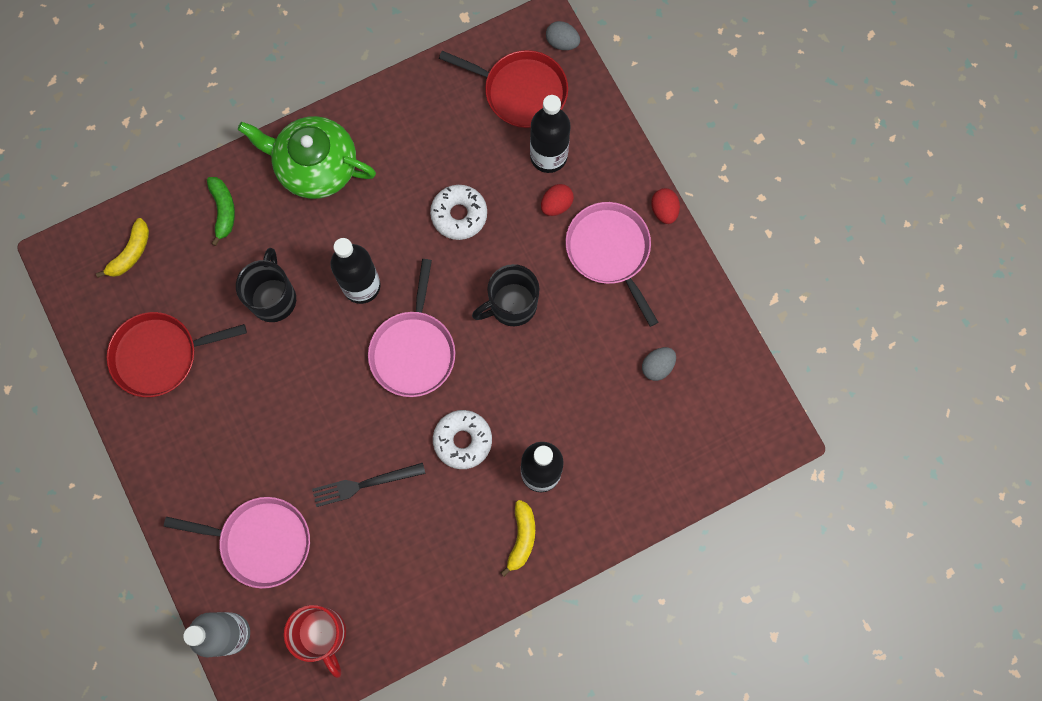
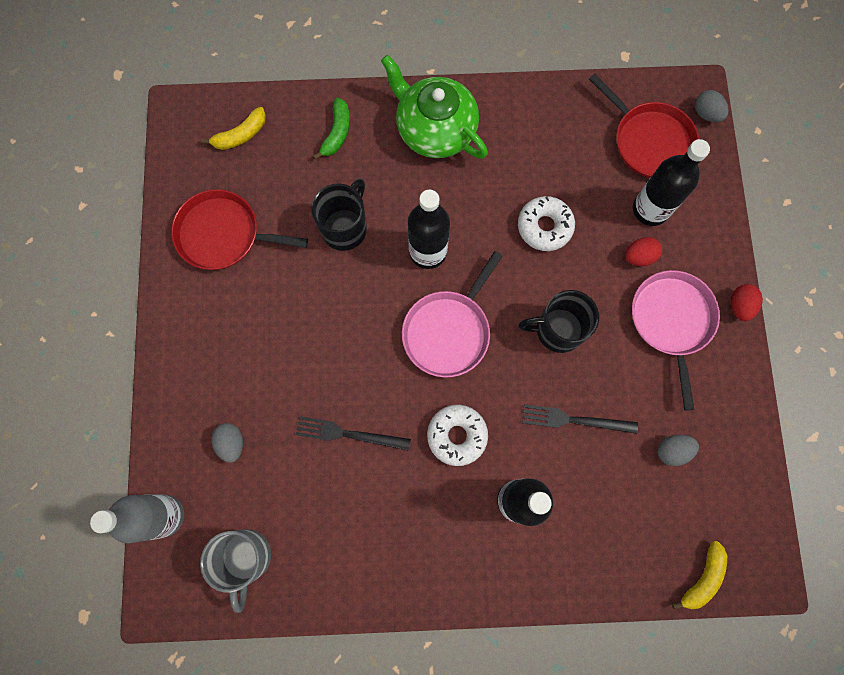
camera: 25 degrees right, 0 degrees up
pink pan [164,497,310,589] -> grey egg [211,423,243,463]
red mug [284,605,346,678] -> grey mug [200,529,271,613]
yellow banana [500,500,535,577] -> yellow banana moved to [672,541,727,610]
none -> black fork [522,404,638,434]

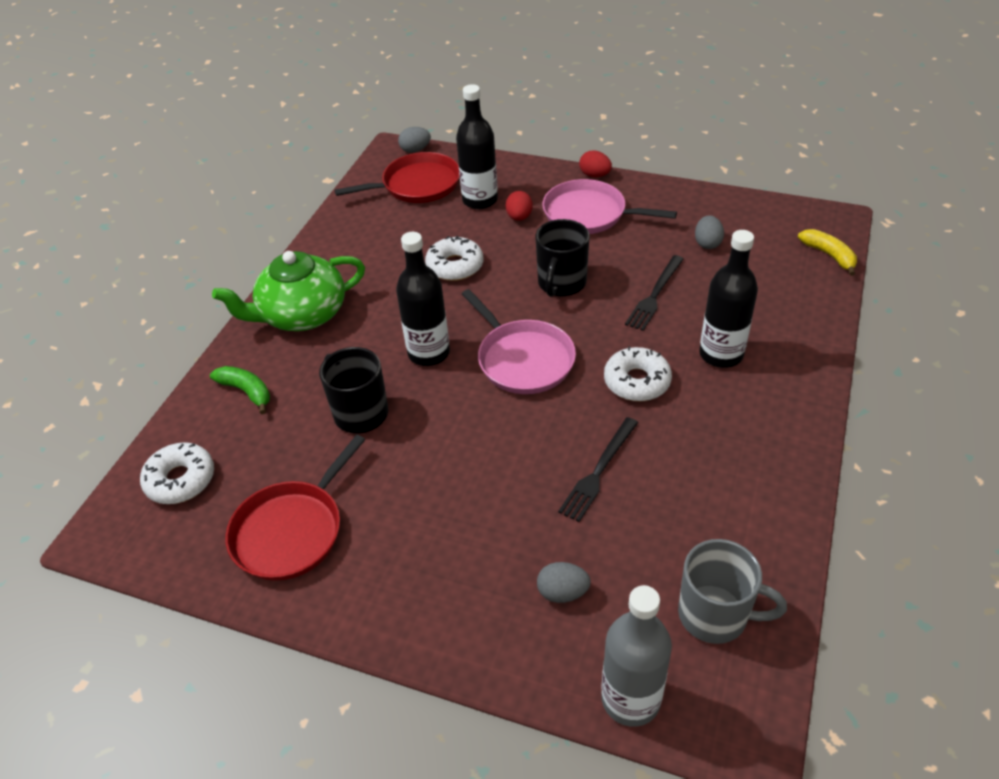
camera: 65 degrees left, 30 degrees down
yellow banana [201,107,266,150] -> white donut [140,442,214,504]

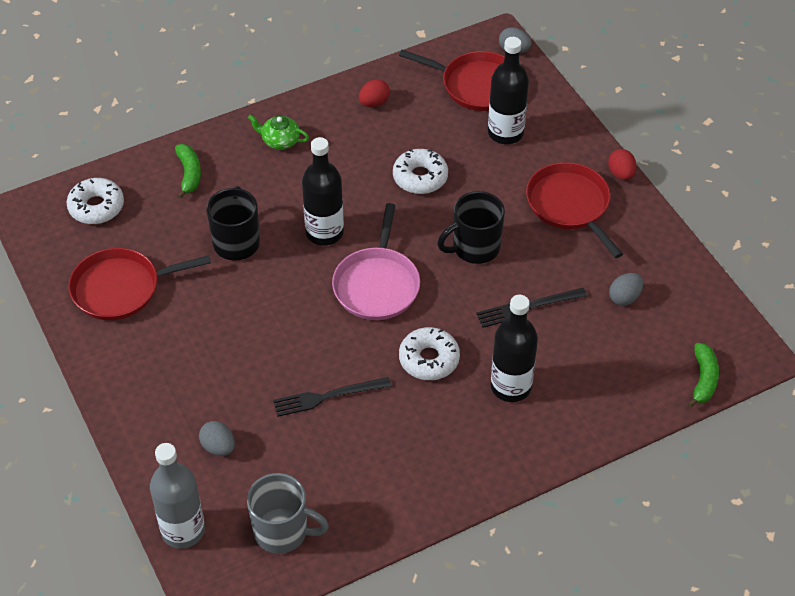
camera: 40 degrees right, 5 degrees up
green teapot [212,251,365,331] -> green teapot [248,115,309,150], size x0.48
red egg [506,191,532,221] -> red egg moved to [359,79,390,107]
pink pan [542,179,677,234] -> red pan [526,162,623,258]
grey mug [678,539,787,644] -> grey mug turned 45 degrees counterclockwise [247,473,329,554]
yellow banana [798,229,857,276] -> green banana [687,343,719,408]

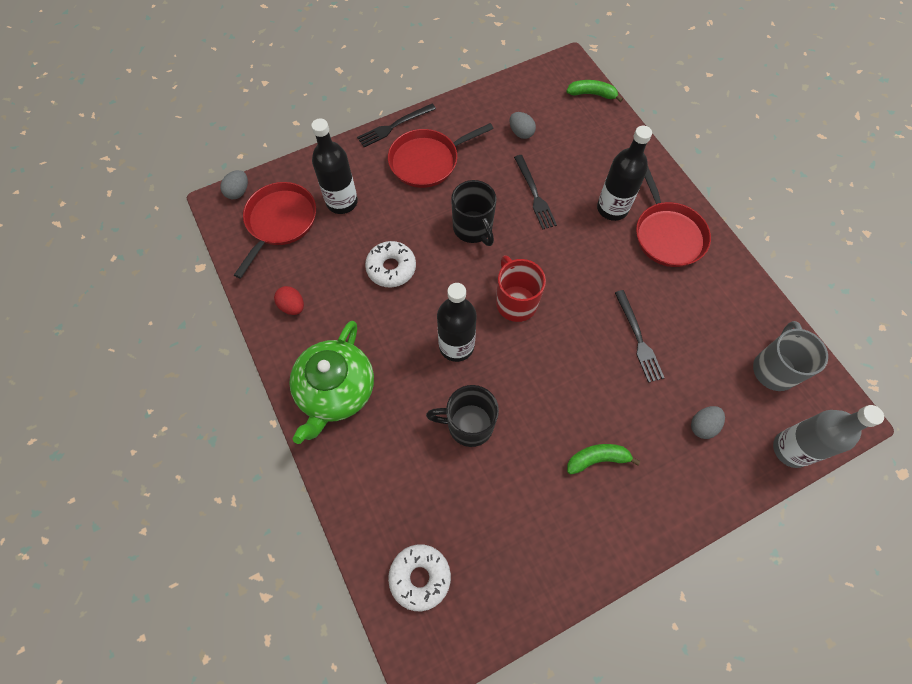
camera: 90 degrees left, 15 degrees up
red pan [69,248,211,320] -> red pan moved to [636,167,711,267]
green banana [175,144,201,199] -> green banana moved to [567,444,640,474]
green teapot [248,115,309,150] -> green teapot [289,321,374,444], size x2.09
pink pan [332,203,420,320] -> red mug [496,255,546,322]
white donut [399,327,460,380] -> none
red egg [608,149,636,180] -> black fork [357,104,436,147]

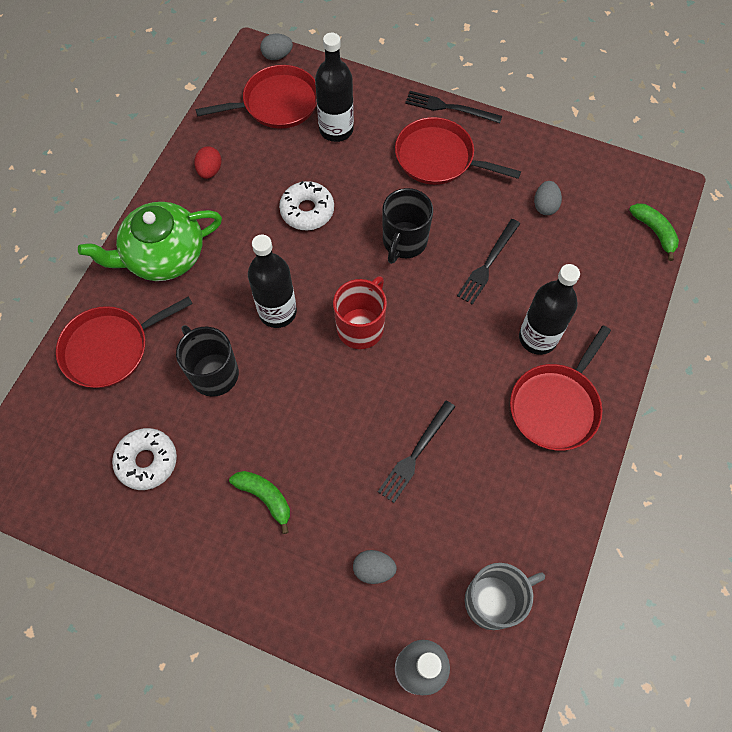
camera: 50 degrees right, 0 degrees up
white donut [388,544,451,611] -> white donut moved to [112,428,177,490]
none -> red pan [56,296,193,388]

